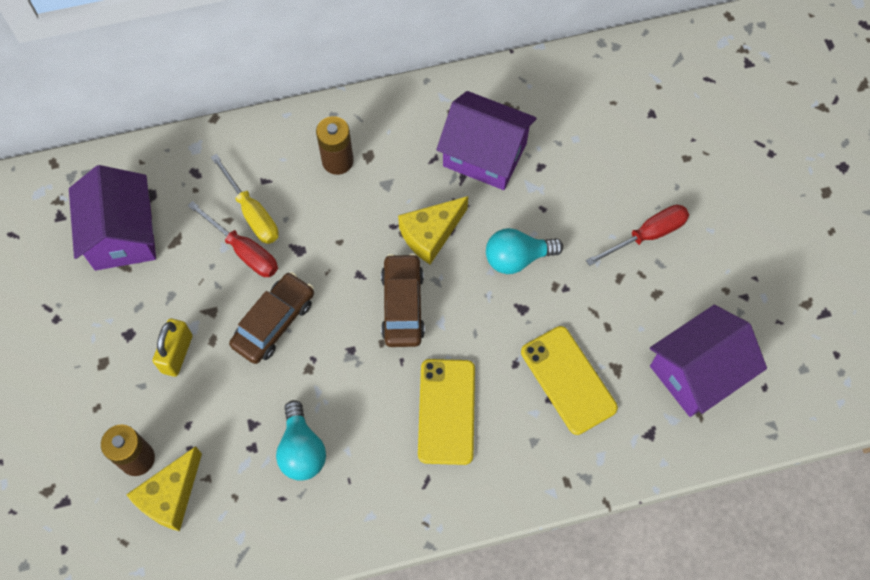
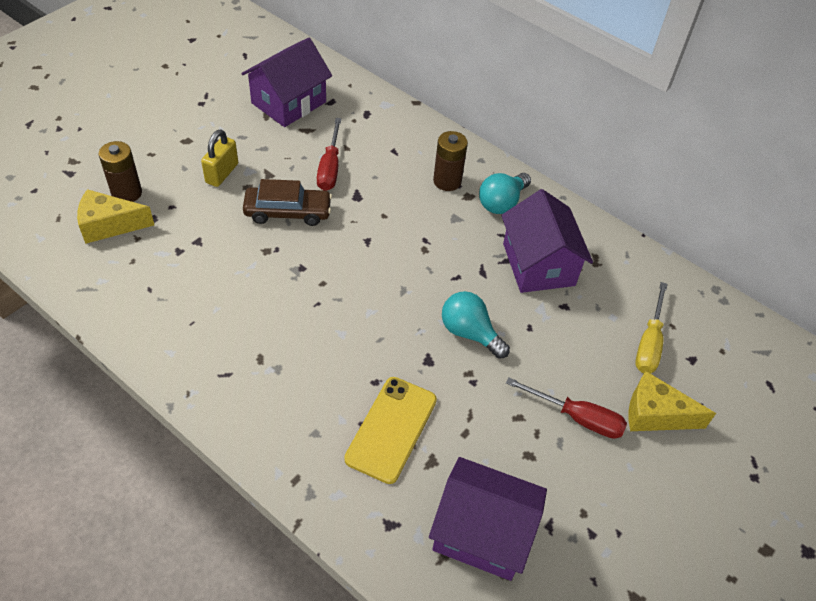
camera: 50 degrees right, 15 degrees down
yellow padlock [153,319,192,377] -> yellow padlock turned 45 degrees counterclockwise [201,129,238,187]
yellow screwdriver [211,154,279,244] -> yellow screwdriver moved to [635,282,668,374]
turquoise light bulb [276,400,326,481] -> turquoise light bulb moved to [479,173,531,214]
brown car [381,253,425,347] -> none
yellow cheese [398,196,468,264] -> yellow cheese moved to [628,371,716,431]
yellow phone [418,359,475,465] -> none

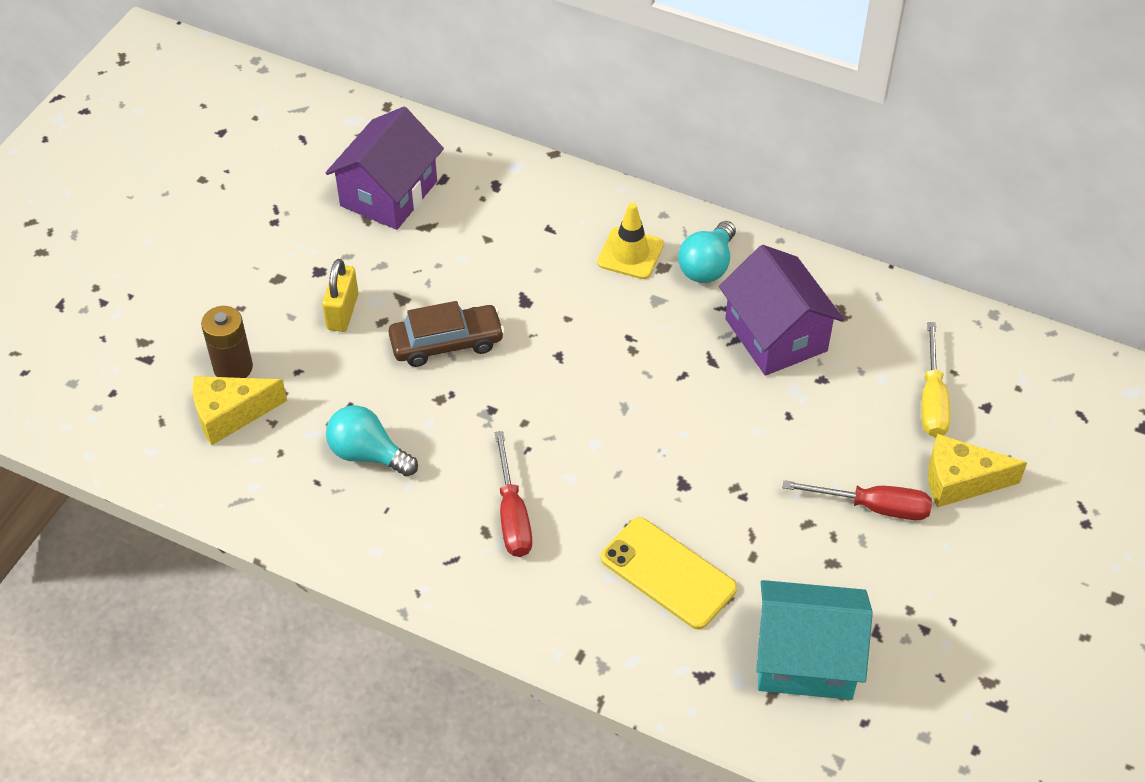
camera: 10 degrees left, 0 degrees up
red screwdriver [317,118,342,191] -> red screwdriver moved to [494,431,532,557]
yellow phone [344,377,437,484] -> yellow phone turned 60 degrees counterclockwise [601,517,737,630]
purple house [429,457,547,581] -> turquoise house [756,580,873,700]
brown battery [433,131,468,191] -> yellow traffic cone [597,203,664,279]
turquoise light bulb [442,291,510,359] -> turquoise light bulb moved to [326,405,418,476]

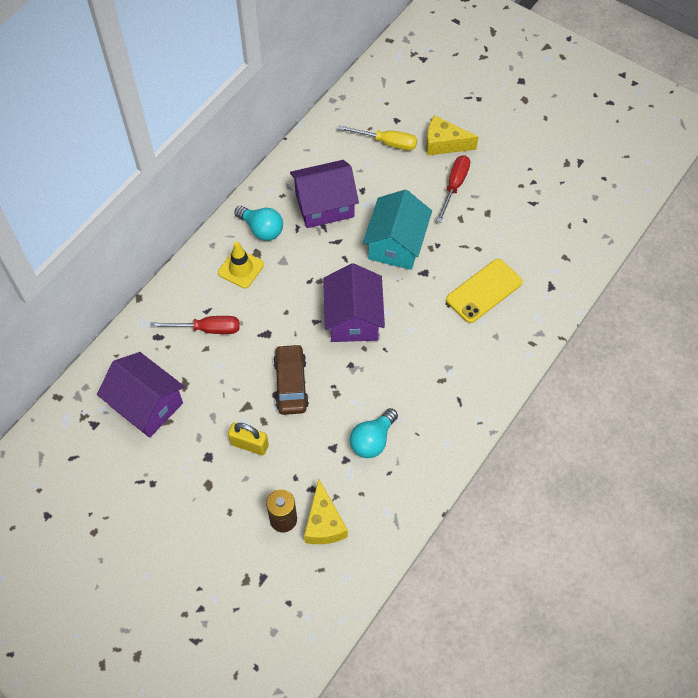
camera: 80 degrees left, 10 degrees up
red screwdriver [494,431,532,557] -> red screwdriver moved to [150,316,240,334]
turquoise house [756,580,873,700] -> turquoise house moved to [363,189,432,270]
yellow cheese [928,434,1027,508] -> yellow cheese turned 90 degrees clockwise [426,115,478,156]
none -> purple house [323,263,385,342]

